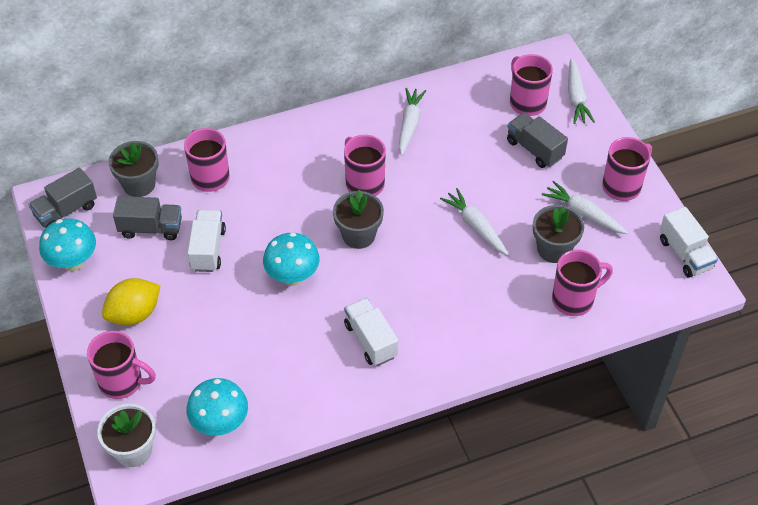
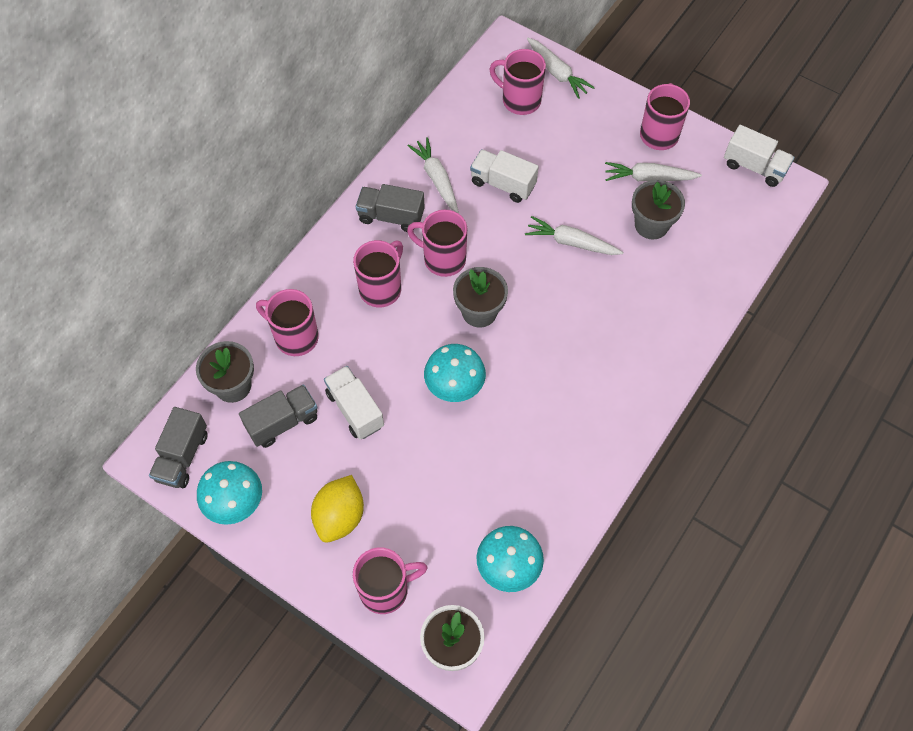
camera: 35 degrees left, 10 degrees up
white truck [344,298,398,366] -> white truck moved to [470,149,539,203]
grey truck [507,113,568,168] -> grey truck moved to [356,184,425,232]
pink mug [552,250,613,316] -> pink mug moved to [353,240,403,307]

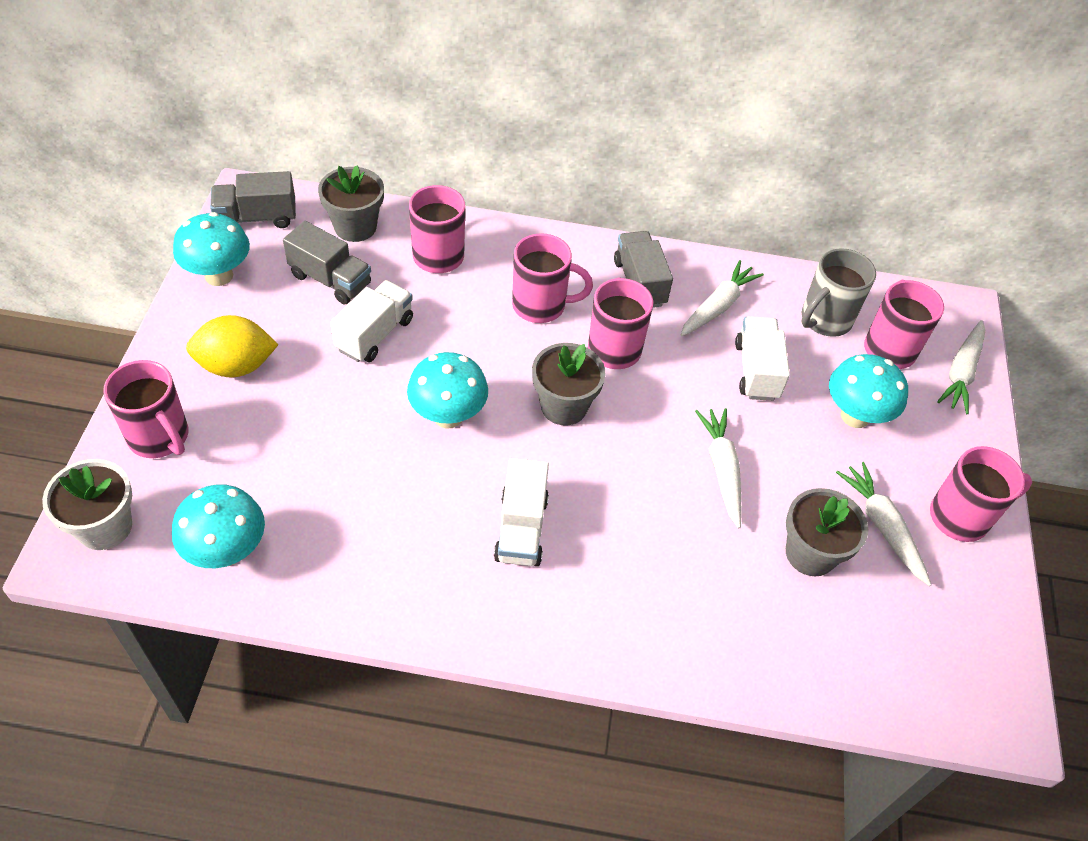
camera: 60 degrees right, 10 degrees down
white truck [724,125,795,187] -> white truck moved to [494,458,549,566]
none -> grey mug [801,248,876,337]
none -> turquoise mushroom [829,354,908,428]

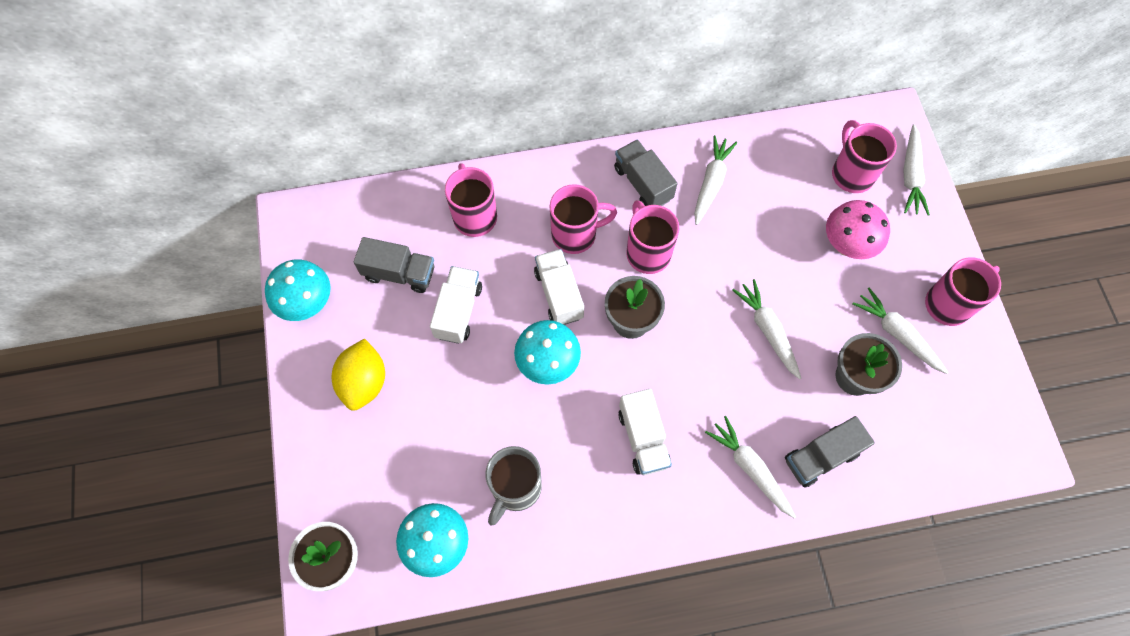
camera: 15 degrees left, 15 degrees up
pink mug [103,360,188,458] -> none
yellow lemon [186,315,278,377] -> yellow lemon turned 60 degrees counterclockwise [332,338,385,411]
grey truck [210,171,296,228] -> grey truck moved to [785,416,875,488]
grey flower pot [318,165,384,242] -> none
white truck [735,316,790,401] -> white truck moved to [534,249,584,325]
grey mug [801,248,876,337] -> grey mug moved to [485,446,542,526]
turquoise mushroom [829,354,908,428] -> pink mushroom [826,200,890,259]
none -> white carrot [705,416,796,519]

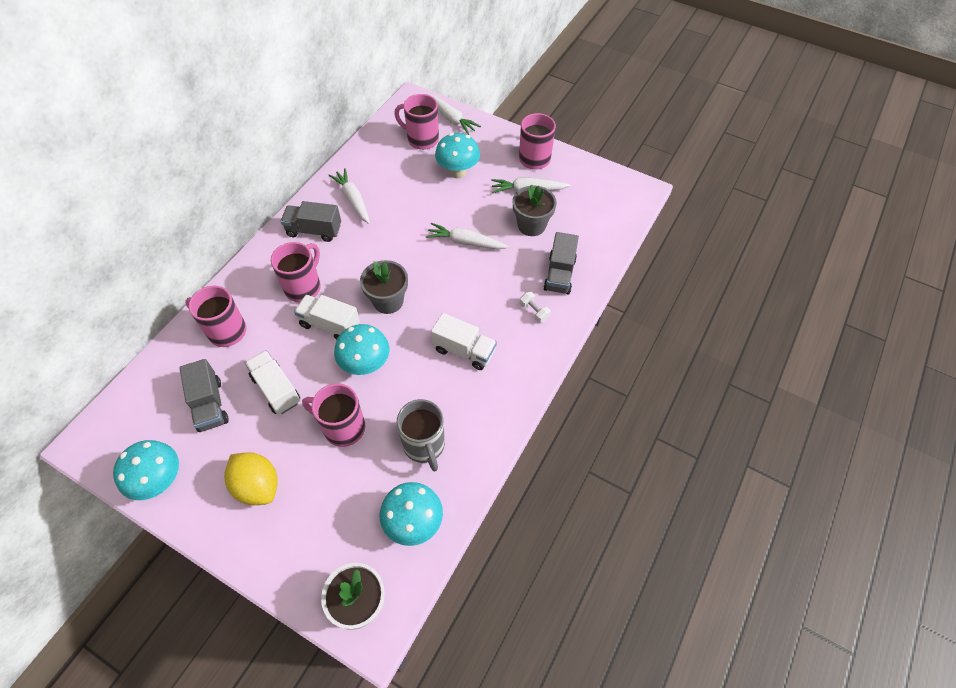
camera: 50 degrees left, 10 degrees down
grey truck [354,237,434,293] -> grey truck turned 105 degrees clockwise [179,359,229,432]
pink mug [626,200,679,274] -> pink mug moved to [302,383,365,447]
white carrot [705,416,796,519] -> white dumbbell [520,292,551,323]
pink mushroom [826,200,890,259] -> turquoise mushroom [435,133,480,179]

